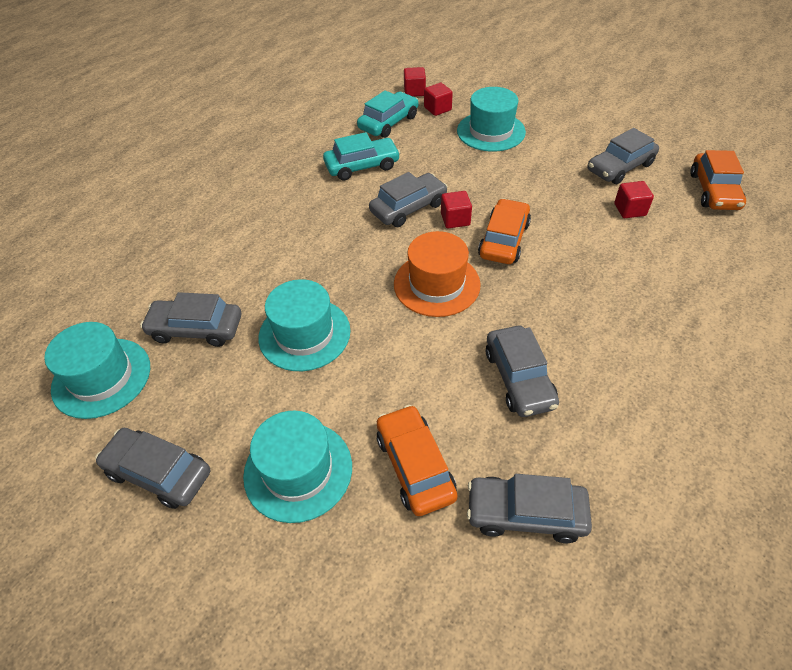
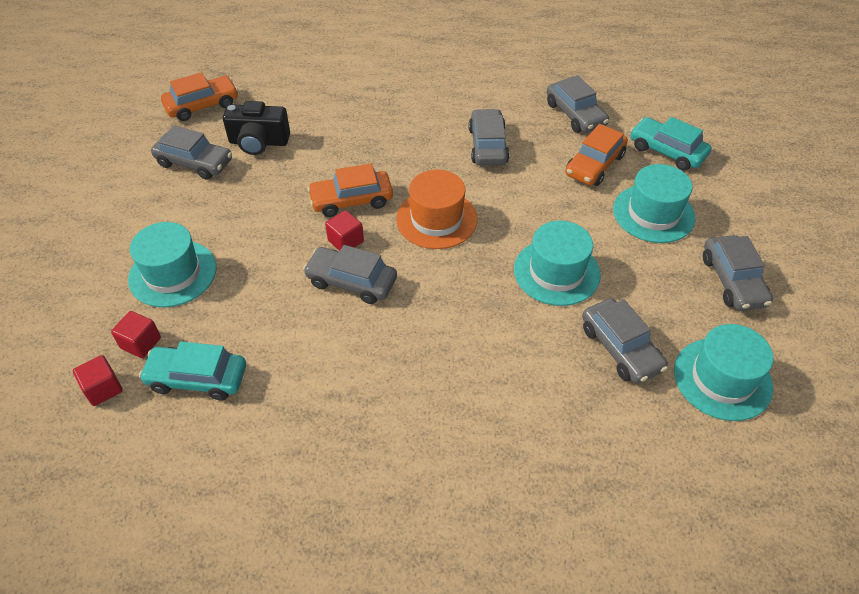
camera: 125 degrees left, 0 degrees up
turquoise car [323,132,400,180] -> turquoise car moved to [630,117,712,171]
grey car [486,326,559,417] -> grey car turned 45 degrees counterclockwise [469,109,509,165]
red cube [614,181,654,218] -> black camera [223,101,290,155]

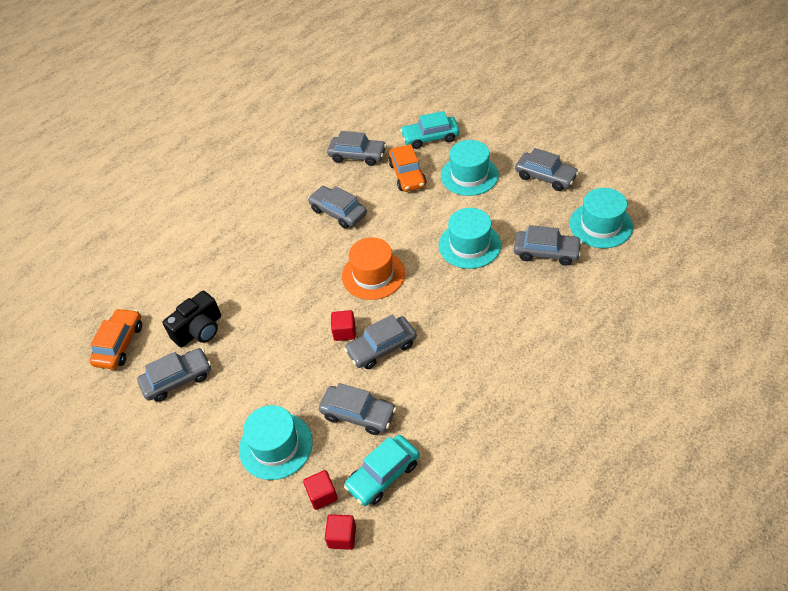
camera: 45 degrees left, 0 degrees up
orange car [307,163,393,217] -> none
none -> grey car [319,383,396,435]

